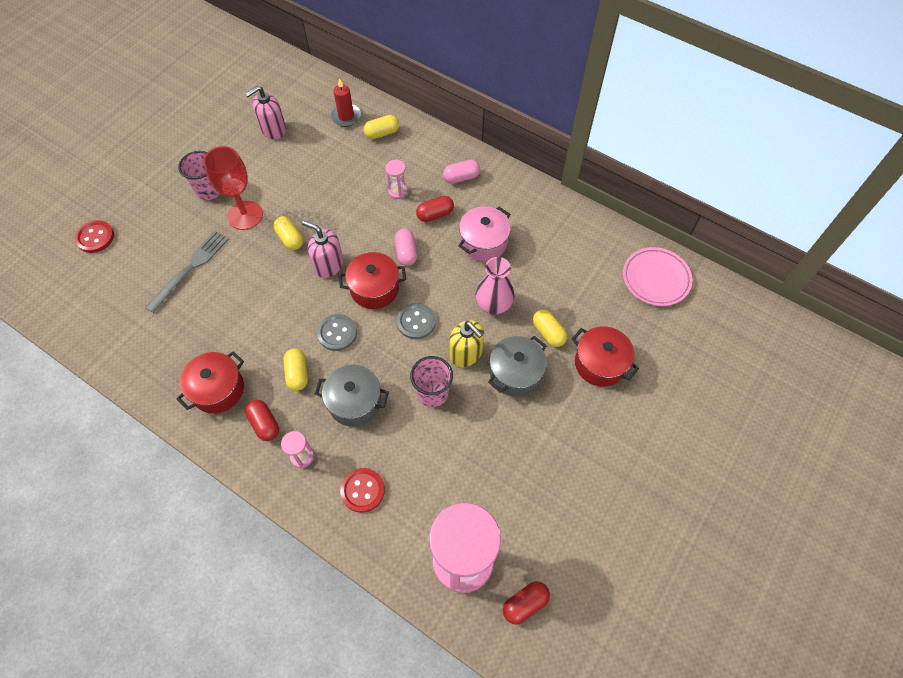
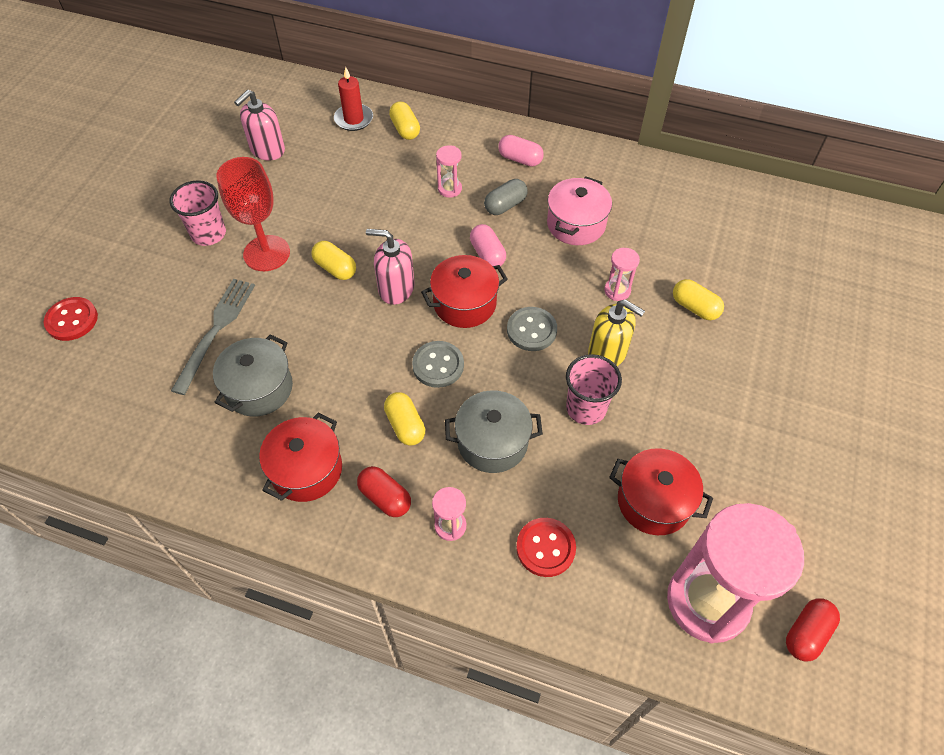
camera: 15 degrees left, 5 degrees down
yellow capsule [364,115,399,139] -> yellow capsule turned 75 degrees counterclockwise [389,101,420,140]
red capsule [416,196,454,222] -> grey capsule [484,179,528,215]
pink capsule [443,160,480,184] -> pink capsule turned 60 degrees clockwise [498,135,544,167]
pink vase [476,257,515,314] -> pink hourglass [604,248,640,301]
grey pot [488,336,547,397] -> grey pot moved to [213,334,293,417]
red pot [572,326,639,387] -> red pot moved to [609,448,713,535]
pink plate [623,247,692,306] -> none

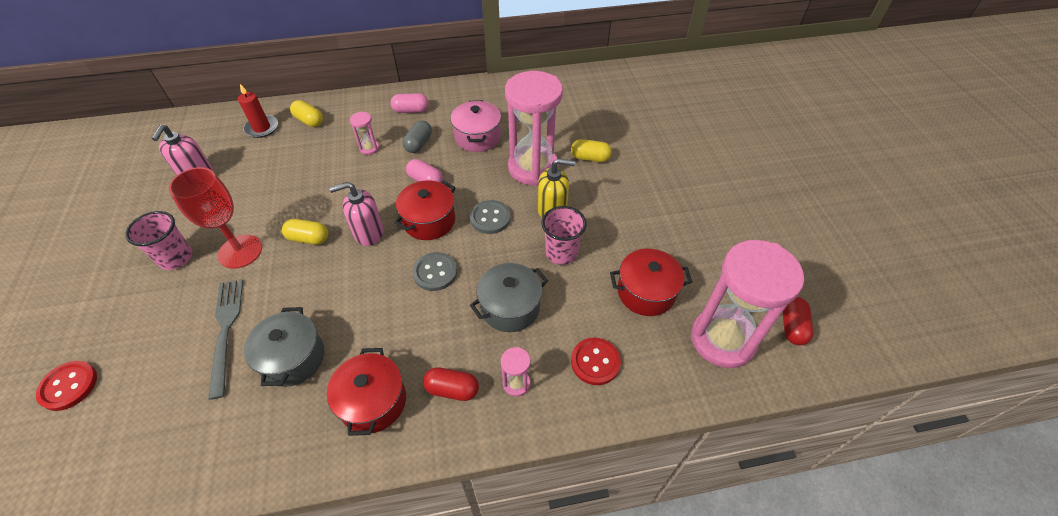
camera: 30 degrees left, 5 degrees down
yellow capsule [384,392,425,446] -> none
pink hourglass [604,248,640,301] -> pink hourglass [505,71,563,186], size x2.44

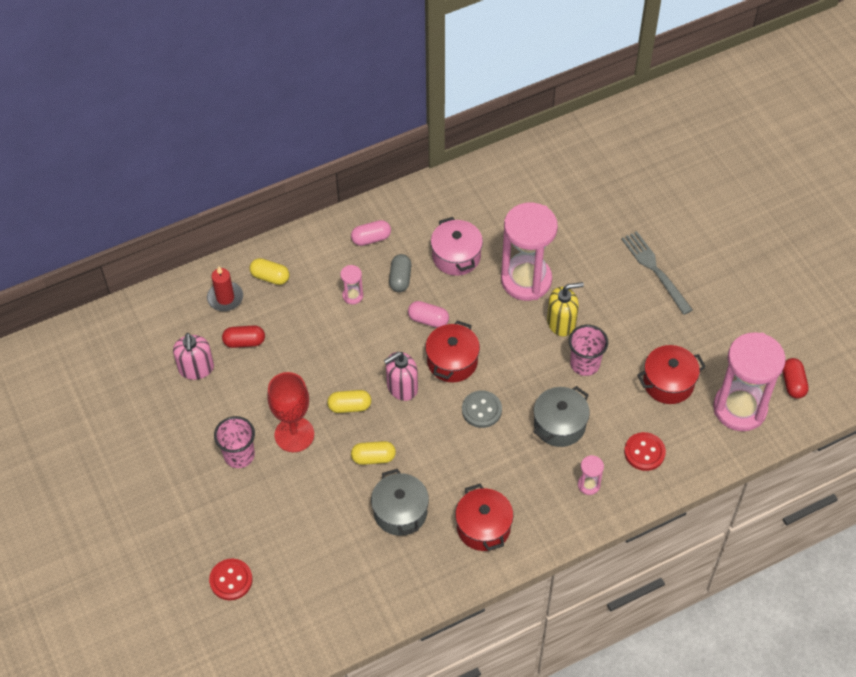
camera: 15 degrees left, 5 degrees up
grey fork [208,279,243,400] -> grey fork moved to [621,231,693,315]
red capsule [423,367,479,401] -> red capsule moved to [222,325,265,348]
grey button [470,200,511,234] -> none
yellow capsule [571,139,612,162] -> yellow capsule moved to [351,441,396,465]

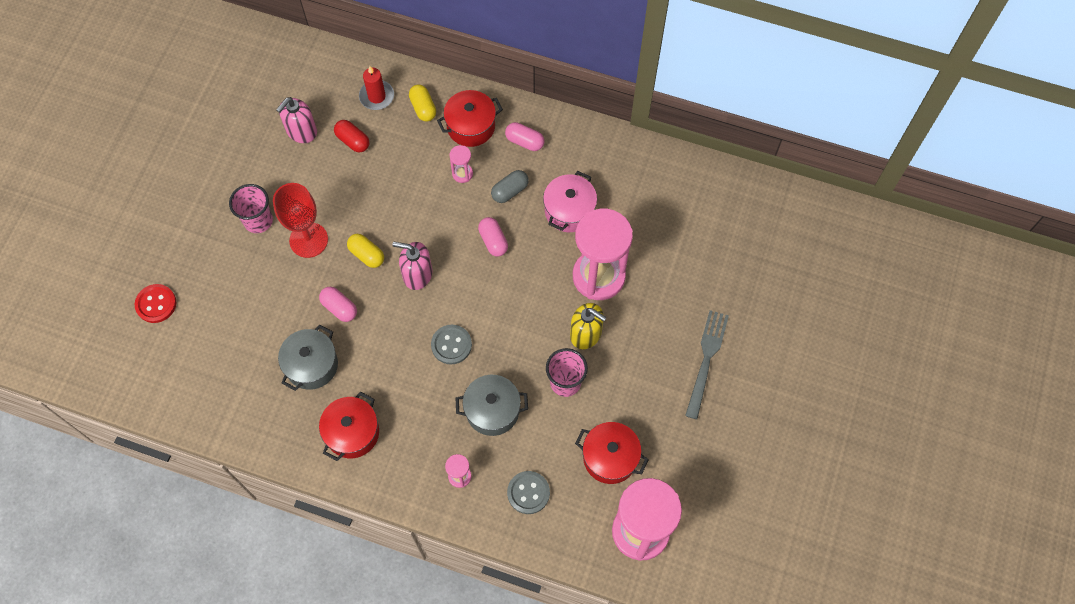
camera: 45 degrees right, 10 degrees up
yellow capsule [351,441,396,465] -> pink capsule [319,287,357,322]
red pot [425,321,480,382] -> red pot moved to [437,90,503,147]
red button [624,432,666,471] -> grey button [507,471,550,514]
red capsule [782,358,809,399] -> none

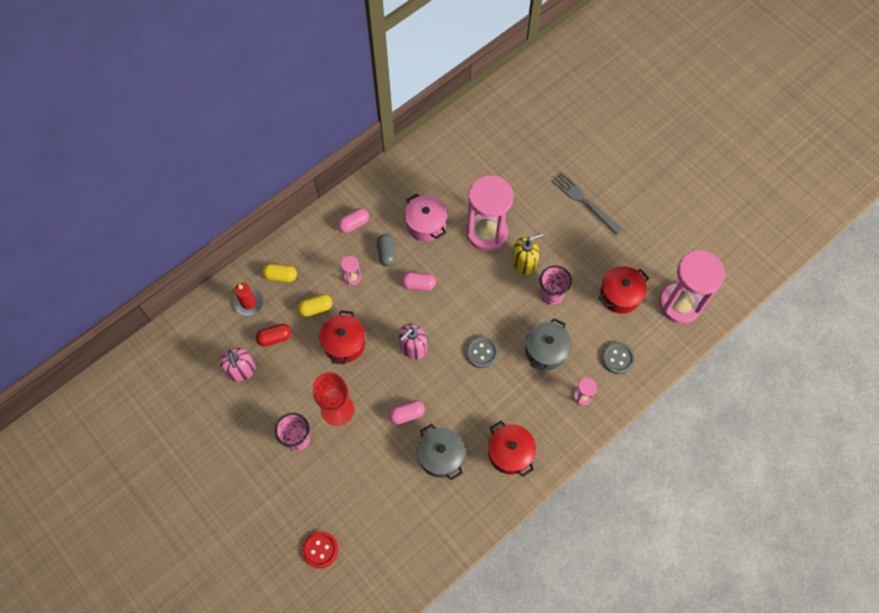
camera: 60 degrees left, 0 degrees up
yellow capsule [347,234,384,268] -> yellow capsule moved to [298,294,332,317]
red pot [437,90,503,147] -> red pot moved to [319,310,365,365]

